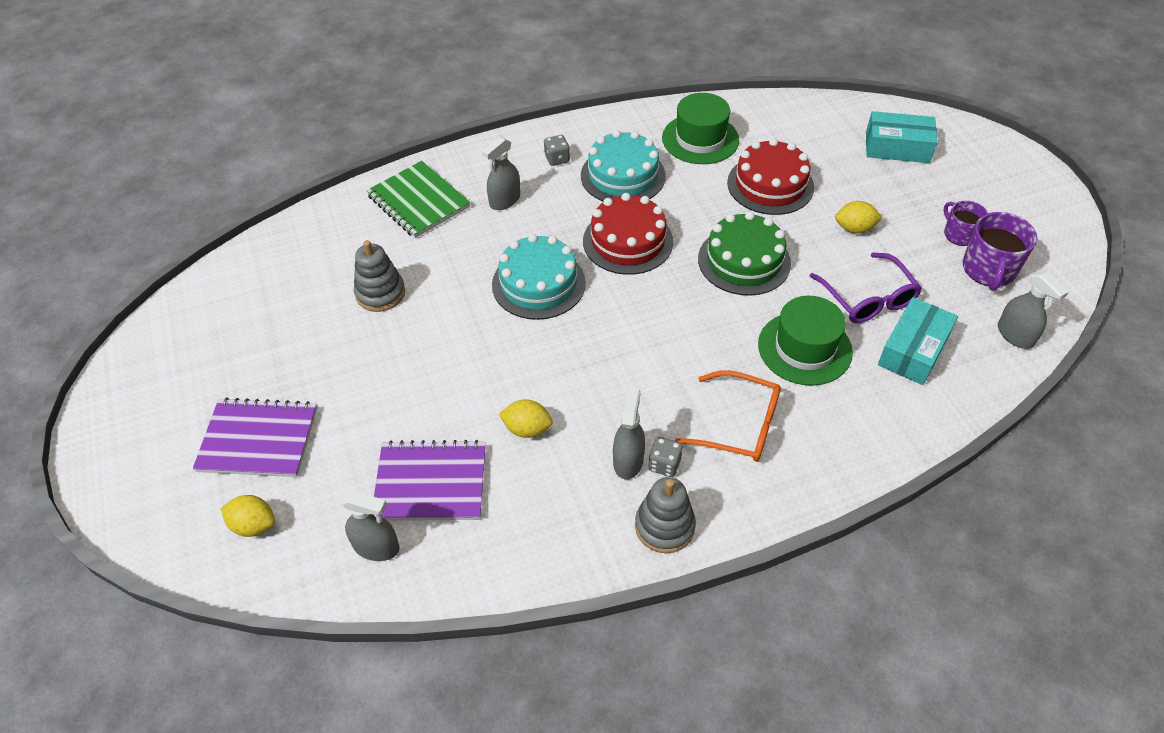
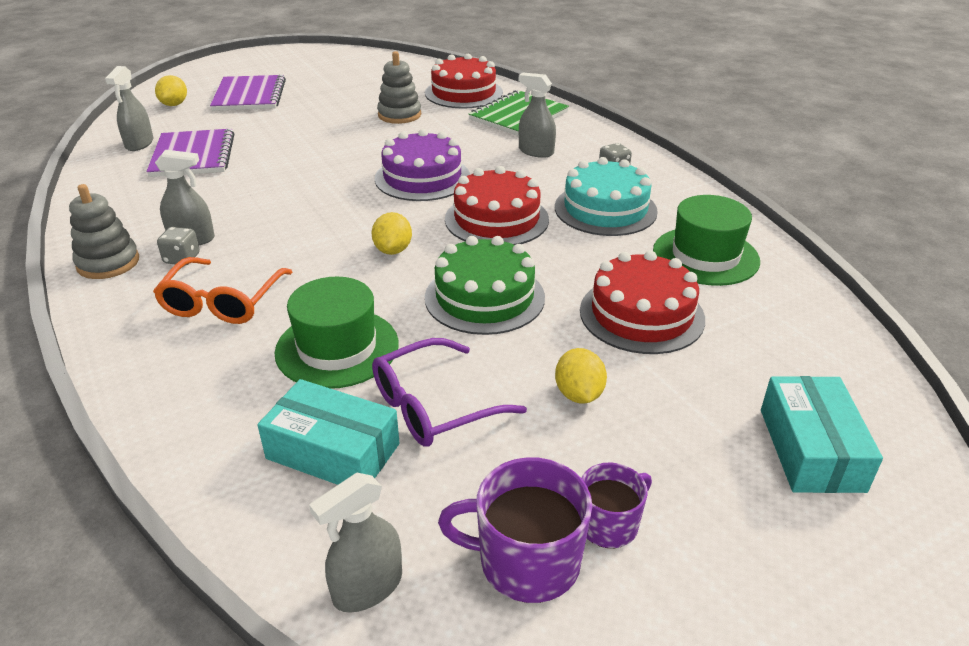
camera: 80 degrees right, 15 degrees down
turquoise cake [492,234,586,320] -> purple cake [375,129,470,201]
yellow lemon [499,399,553,438] -> yellow lemon moved to [371,212,412,255]
none -> red cake [425,54,503,109]

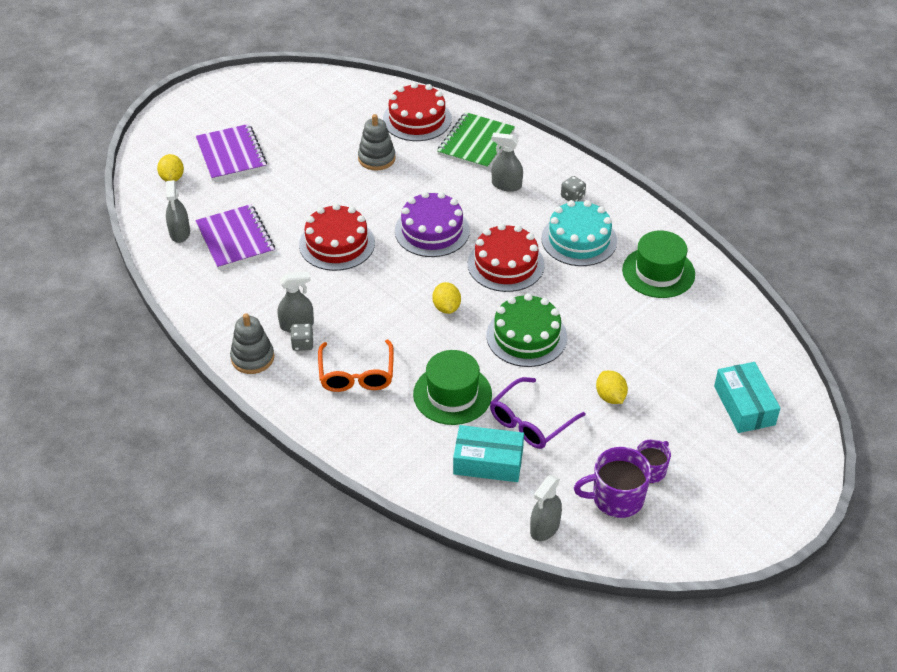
camera: 15 degrees left, 10 degrees up
red cake [580,251,705,354] -> red cake moved to [299,203,375,271]

